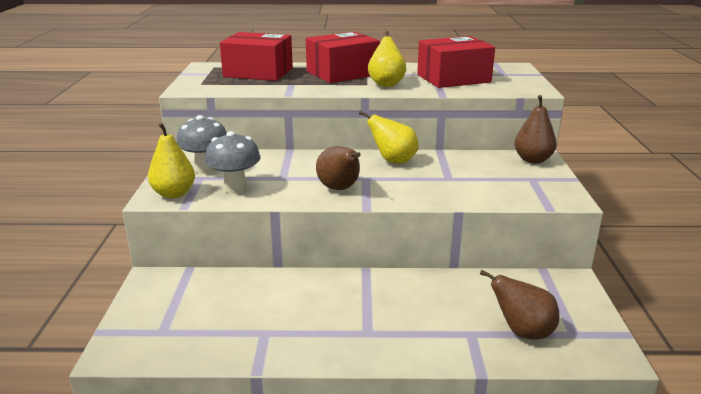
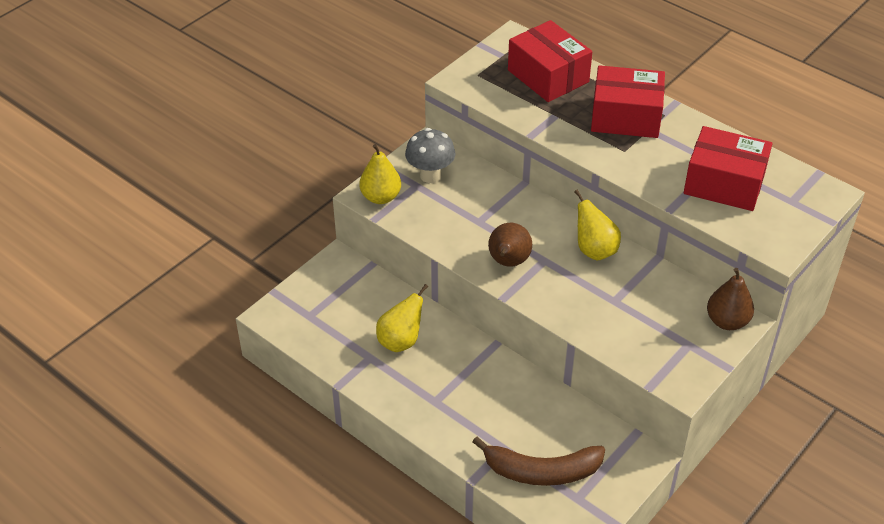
camera: 40 degrees right, 20 degrees up
grey mushroom [205,131,261,193] -> none
yellow pear [368,31,406,87] -> yellow pear moved to [376,284,428,352]
brown pear [480,270,560,339] -> brown banana [473,437,605,486]

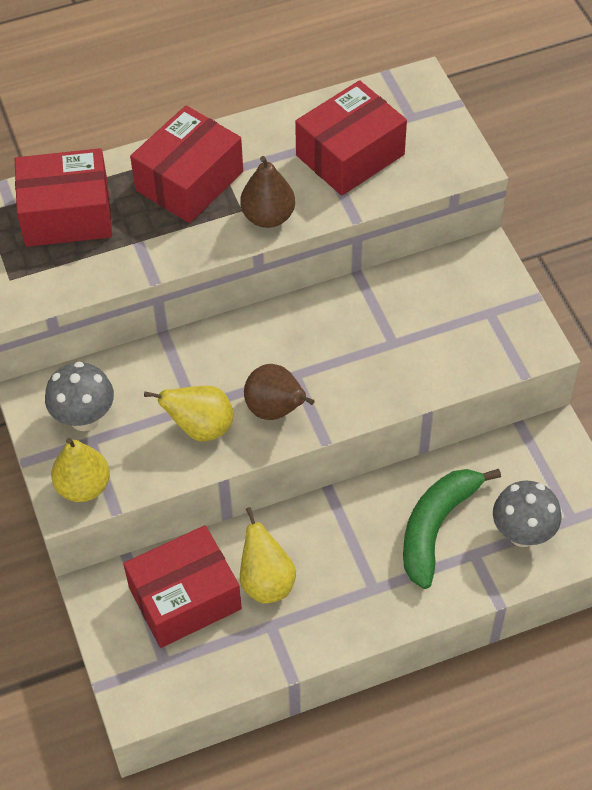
camera: 60 degrees left, 10 degrees up
brown banana [473,437,605,486] -> grey mushroom [493,480,561,547]
yellow pear [574,190,621,261] -> yellow pear moved to [144,386,233,441]
brown pear [707,268,754,330] -> brown pear moved to [240,156,295,228]
none -> red box [124,525,242,648]
none -> green banana [403,469,501,589]

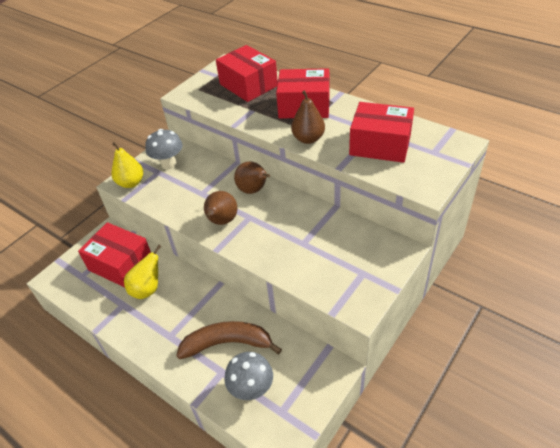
camera: 60 degrees right, 10 degrees down
yellow pear [144,386,233,441] -> none
green banana [403,469,501,589] -> brown banana [176,321,282,359]
none -> brown pear [234,161,270,194]

